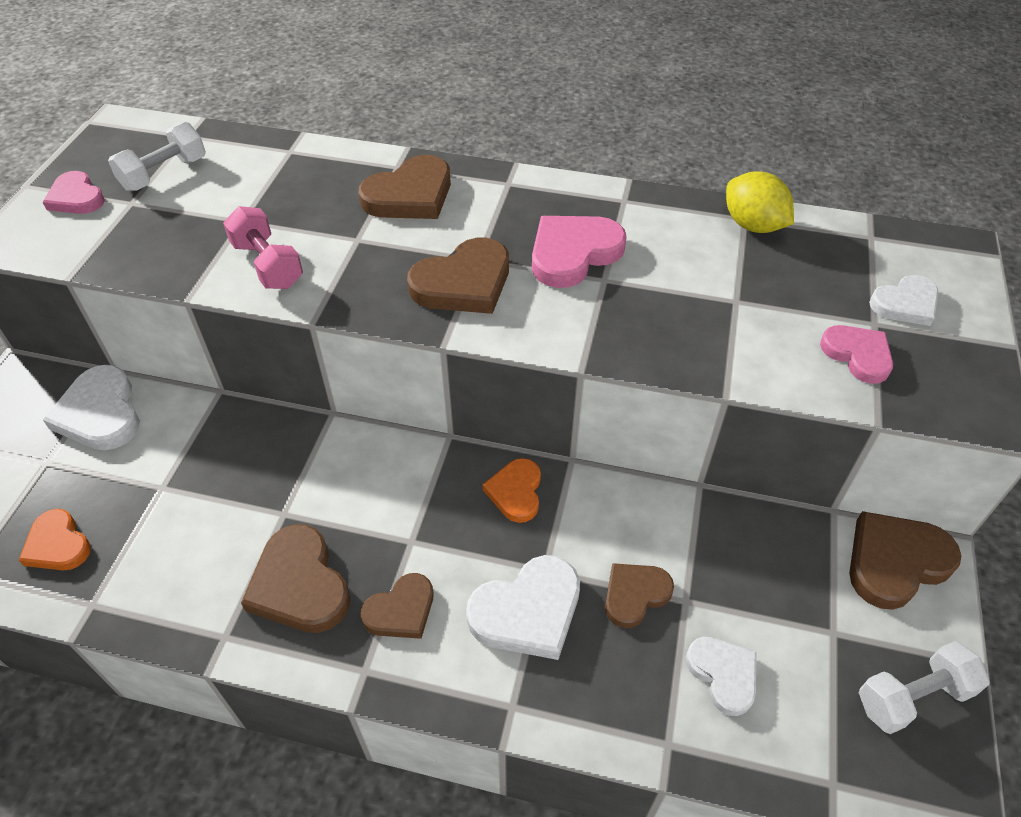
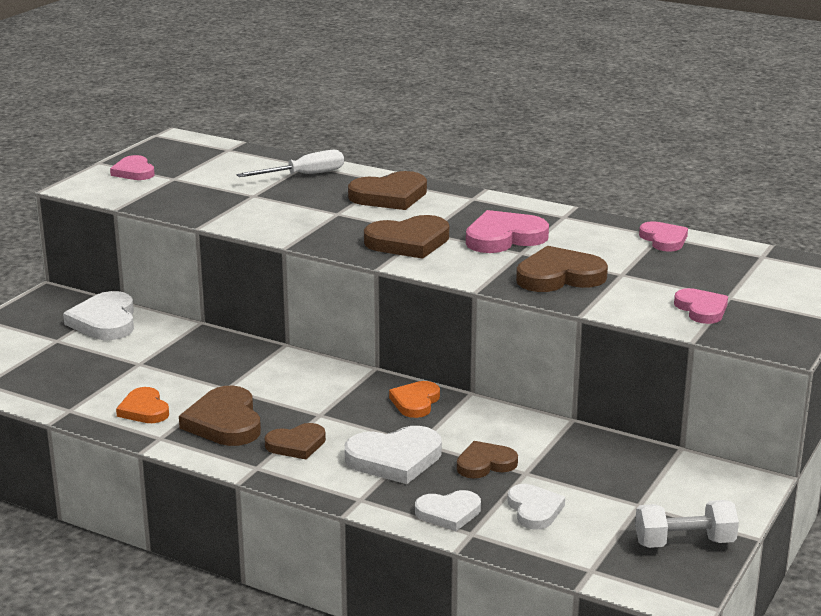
camera: 15 degrees right, 25 degrees down
orange heart [18,509,91,571] -> orange heart moved to [116,387,169,423]
white dumbbell [108,122,206,191] -> none
pink dumbbell [223,206,303,289] -> none
yellow lemon [726,172,794,233] -> pink heart [639,221,688,252]
brown heart [849,511,961,610] -> brown heart moved to [516,246,608,292]
white heart [869,275,938,326] -> white heart moved to [415,490,481,531]
none -> white screwdriver [237,150,344,177]

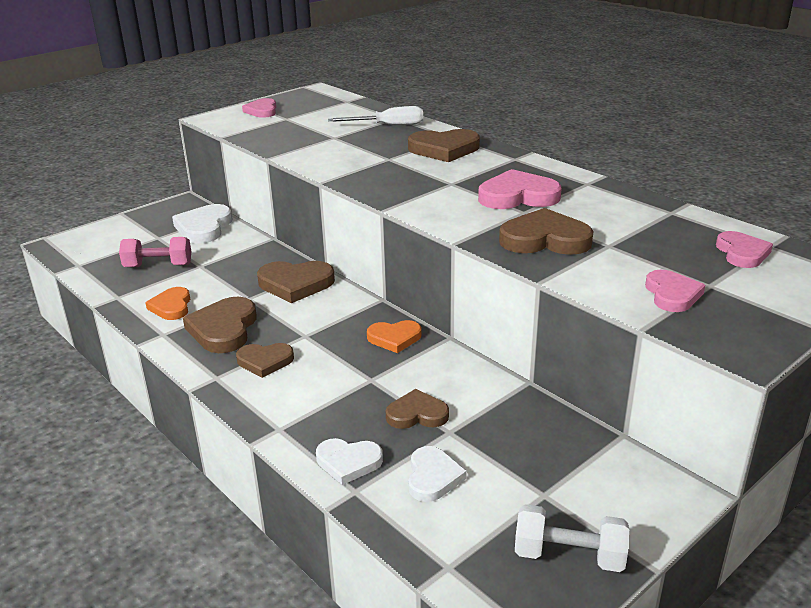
camera: 20 degrees right, 5 degrees up
white heart [345,426,442,484] -> none
brown heart [364,215,449,259] -> brown heart moved to [257,261,335,303]
orange heart [389,381,440,418] -> orange heart turned 135 degrees counterclockwise [367,320,422,353]
pink heart [639,221,688,252] -> pink heart moved to [716,231,773,268]
none -> pink dumbbell [119,237,191,267]

